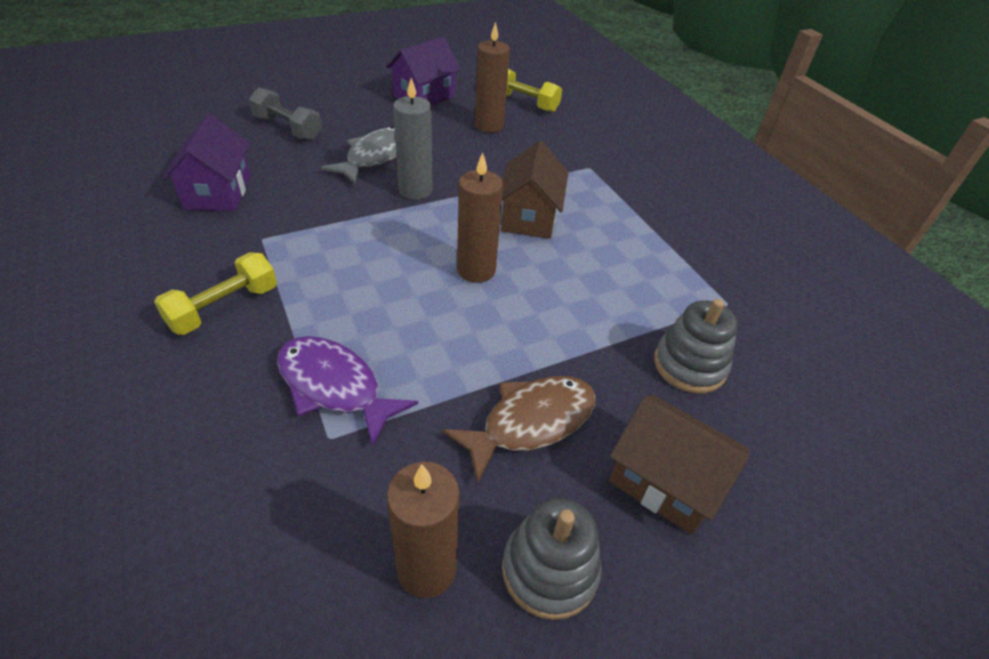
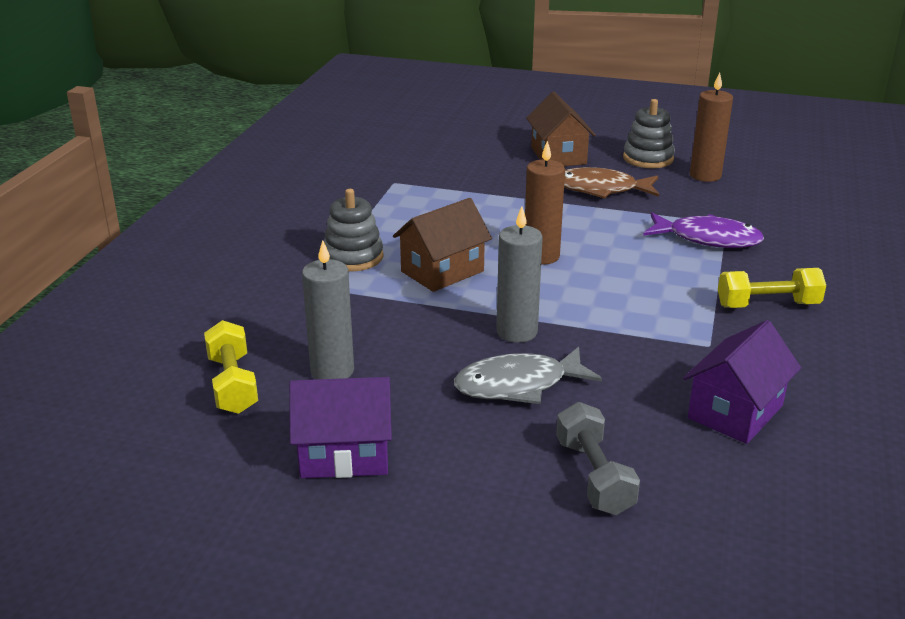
camera: 135 degrees left, 15 degrees down
purple fish [277,336,418,447] -> purple fish turned 60 degrees counterclockwise [643,213,764,248]
brown candle [475,22,510,133] -> grey candle [302,240,354,379]
grey stacking toy [654,299,738,394] -> grey stacking toy moved to [324,189,384,272]

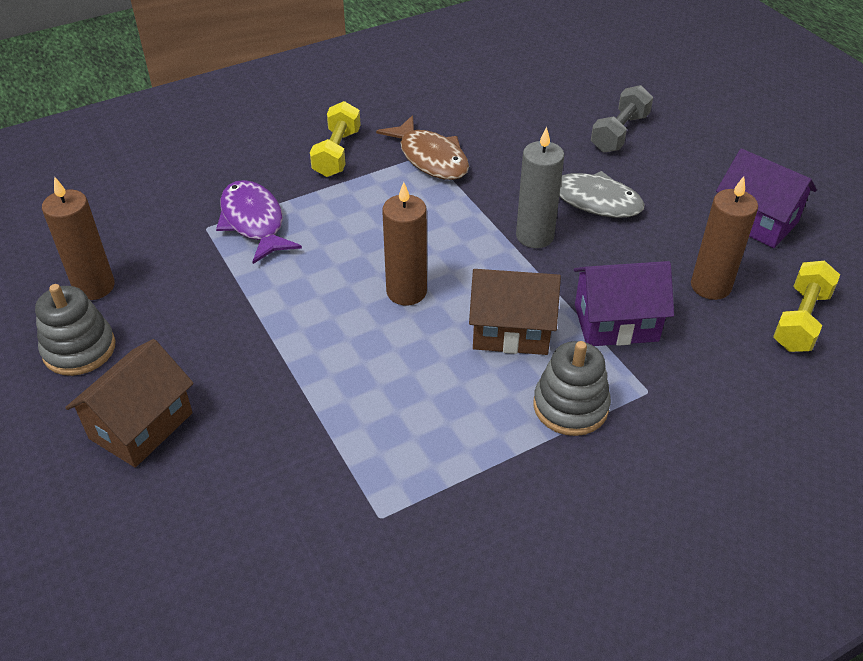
camera: 135 degrees left, 15 degrees up
grey candle [302,240,354,379] -> brown candle [691,176,758,300]
brown fish [564,167,659,199] -> brown fish moved to [376,115,469,180]
purple house [683,320,801,444] -> purple house moved to [574,261,674,346]
yellow dumbbell [718,268,826,308] -> yellow dumbbell turned 60 degrees clockwise [310,101,361,177]

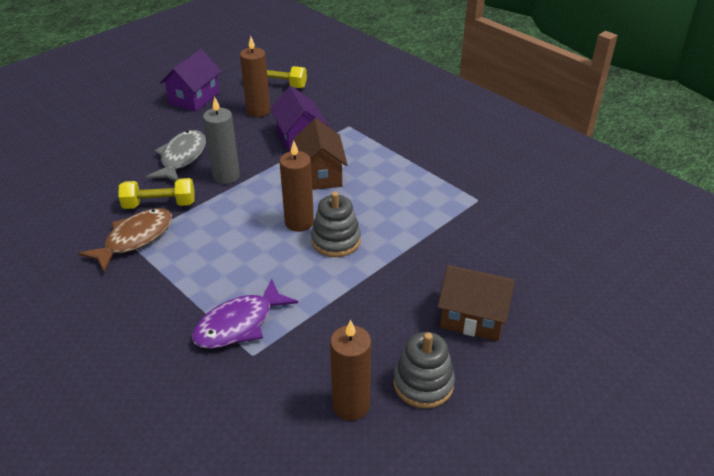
camera: 105 degrees left, 5 degrees down
yellow dumbbell [310,101,361,177] -> yellow dumbbell moved to [118,178,194,209]
grey stacking toy [533,341,611,436] -> grey stacking toy moved to [311,192,361,257]
grey dumbbell [591,85,653,153] -> none

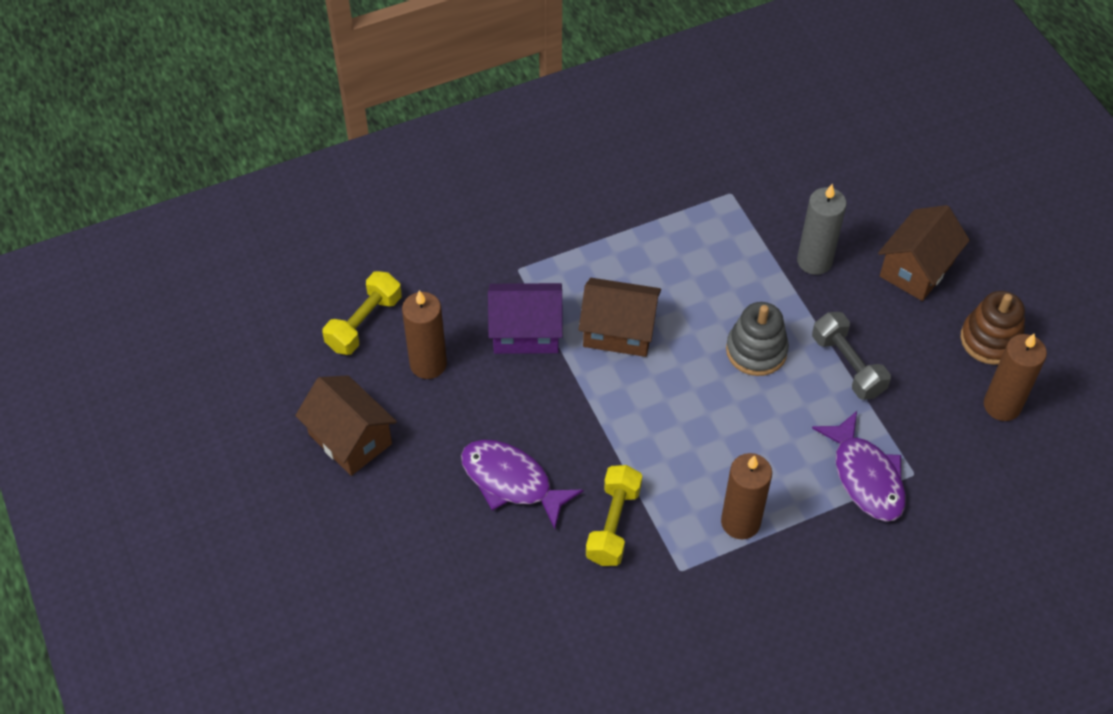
camera: 70 degrees left, 15 degrees up
brown fish [78,208,172,272] -> none
grey fish [146,130,206,182] -> purple fish [461,440,583,529]
purple house [160,49,221,112] -> brown house [295,375,397,476]
grey candle [203,96,240,184] -> grey candle moved to [797,184,847,275]
brown candle [279,141,314,232] -> brown candle moved to [721,453,772,539]
grey stacking toy [393,332,455,409] -> brown stacking toy [961,291,1025,365]
none -> grey dumbbell [812,312,891,400]

